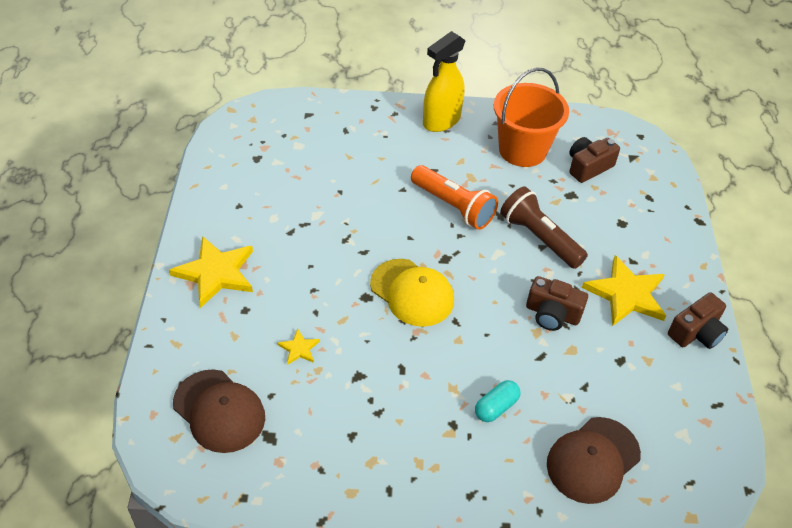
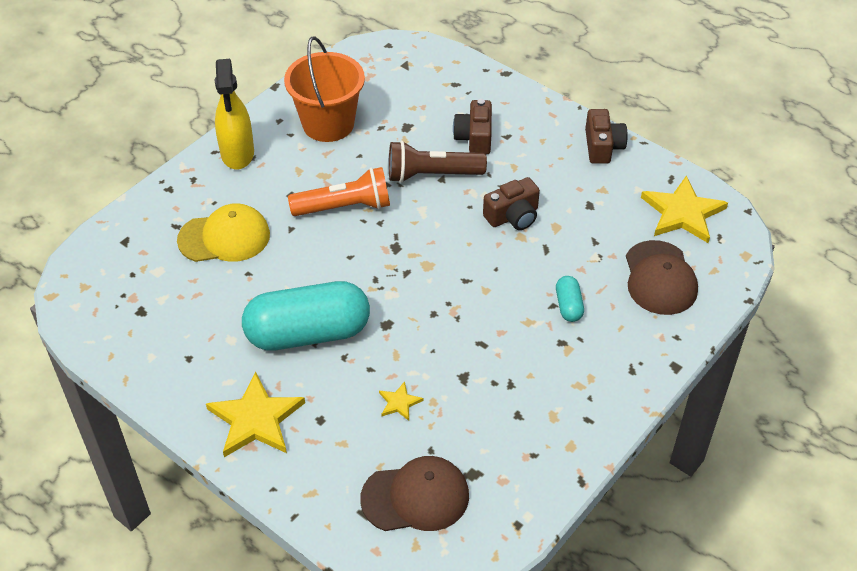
camera: 50 degrees left, 0 degrees up
yellow cap [370,259,454,327] -> yellow cap moved to [177,203,270,262]
brown camera [569,137,620,183] -> brown camera moved to [453,99,492,155]
yellow star [582,255,666,326] -> yellow star moved to [641,176,728,243]
none -> turquoise capsule [242,281,370,351]

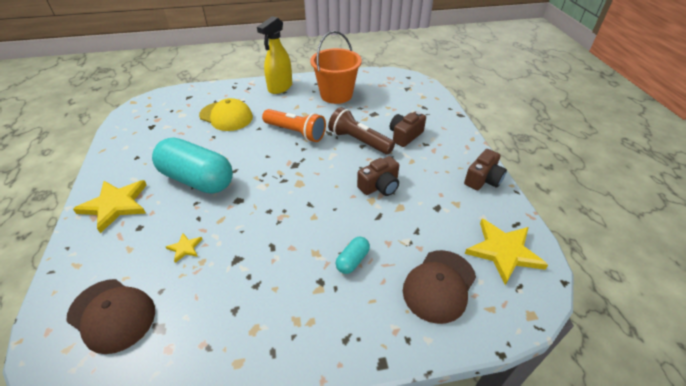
camera: 40 degrees right, 5 degrees down
brown camera [483,177,540,230] -> brown camera turned 45 degrees counterclockwise [357,156,399,196]

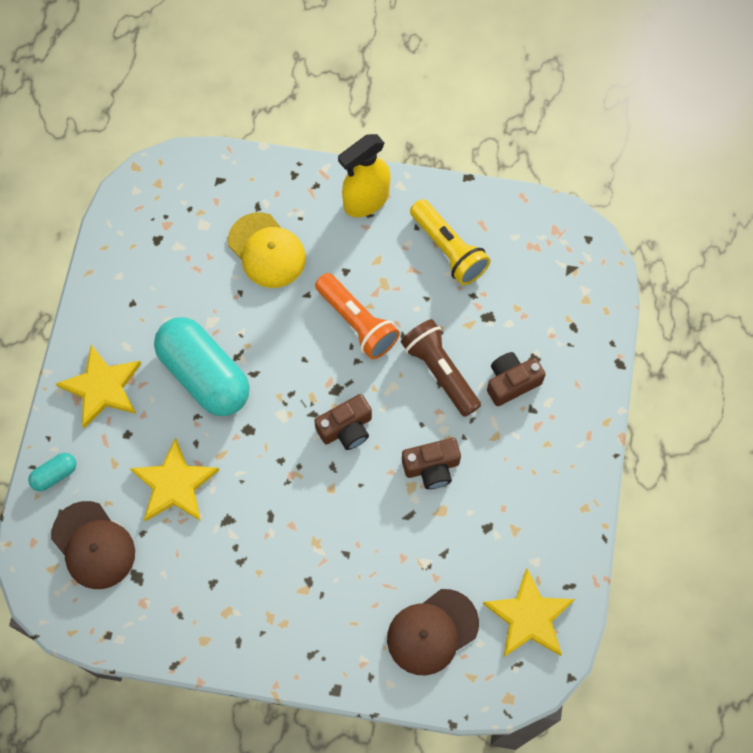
camera: 20 degrees right, 25 degrees up
yellow star [166,233,202,263] -> yellow star [130,437,219,522], size x2.15
orange bucket [310,31,362,104] -> yellow flashlight [410,199,491,285]
turquoise capsule [336,237,370,274] -> turquoise capsule moved to [28,453,76,491]
brown camera [464,149,507,190] -> brown camera moved to [314,394,372,450]

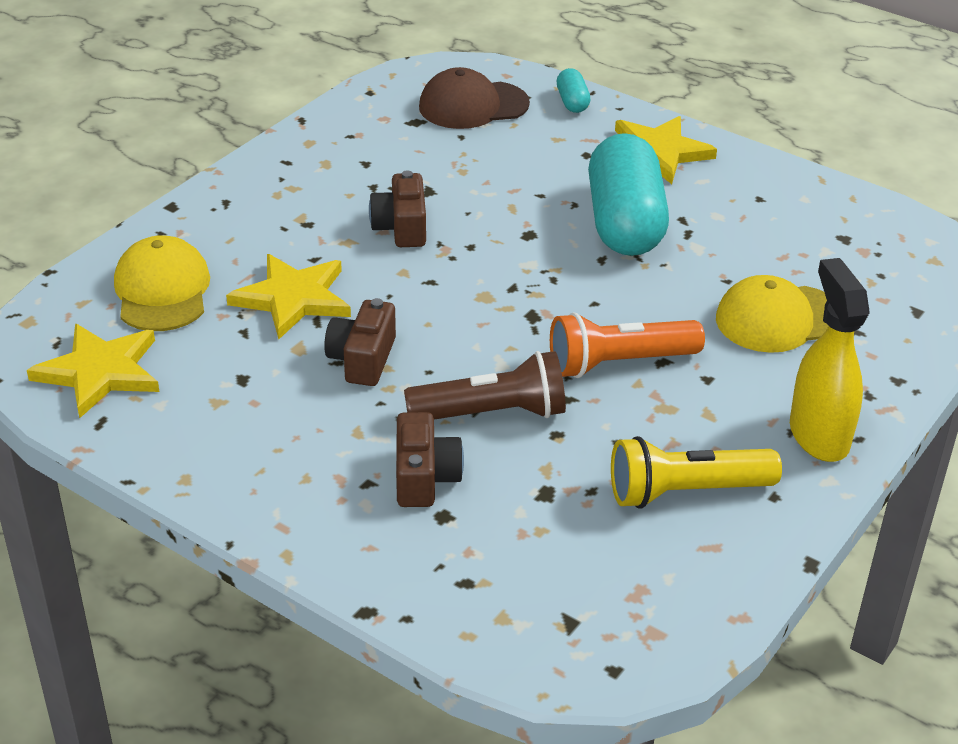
camera: 115 degrees right, 30 degrees down
yellow star [130,437,219,522] -> yellow star moved to [226,254,351,339]
turquoise capsule [154,317,249,416] -> turquoise capsule turned 75 degrees counterclockwise [588,133,669,256]
brown camera [314,394,372,450] -> brown camera moved to [369,170,426,247]
brown cap [387,589,479,675] -> yellow cap [114,236,210,331]

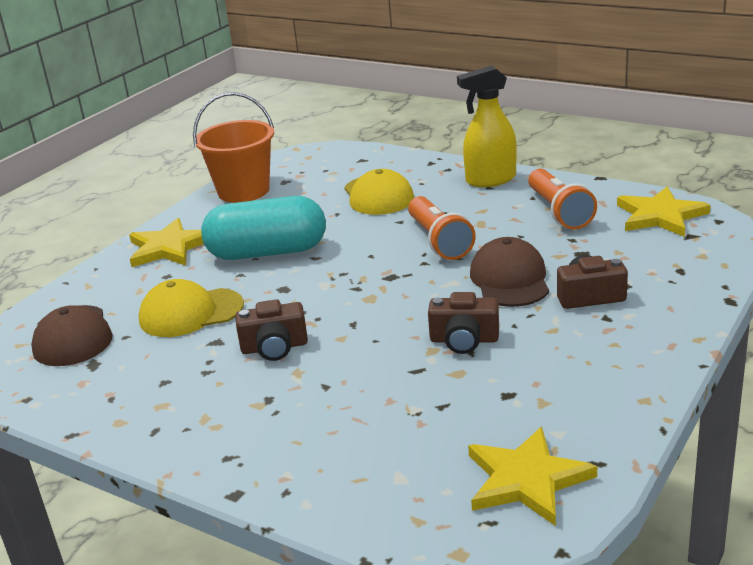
camera: 90 degrees left, 10 degrees down
yellow cap [114,236,210,331] -> yellow cap moved to [139,279,244,337]
yellow star [226,254,351,339] -> yellow star moved to [617,187,711,237]
brown flashlight [404,351,566,420] -> brown cap [470,237,549,307]
turquoise capsule [557,68,590,113] -> none
yellow flashlight [611,436,782,509] -> orange flashlight [528,168,597,230]
none -> orange bucket [193,92,274,203]

